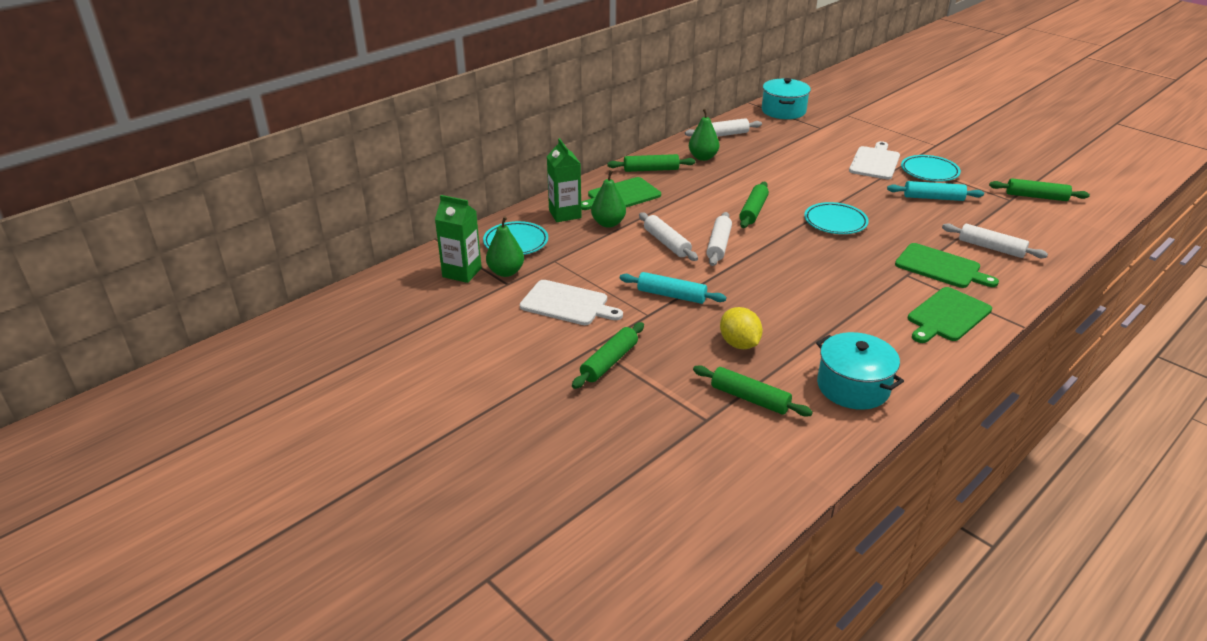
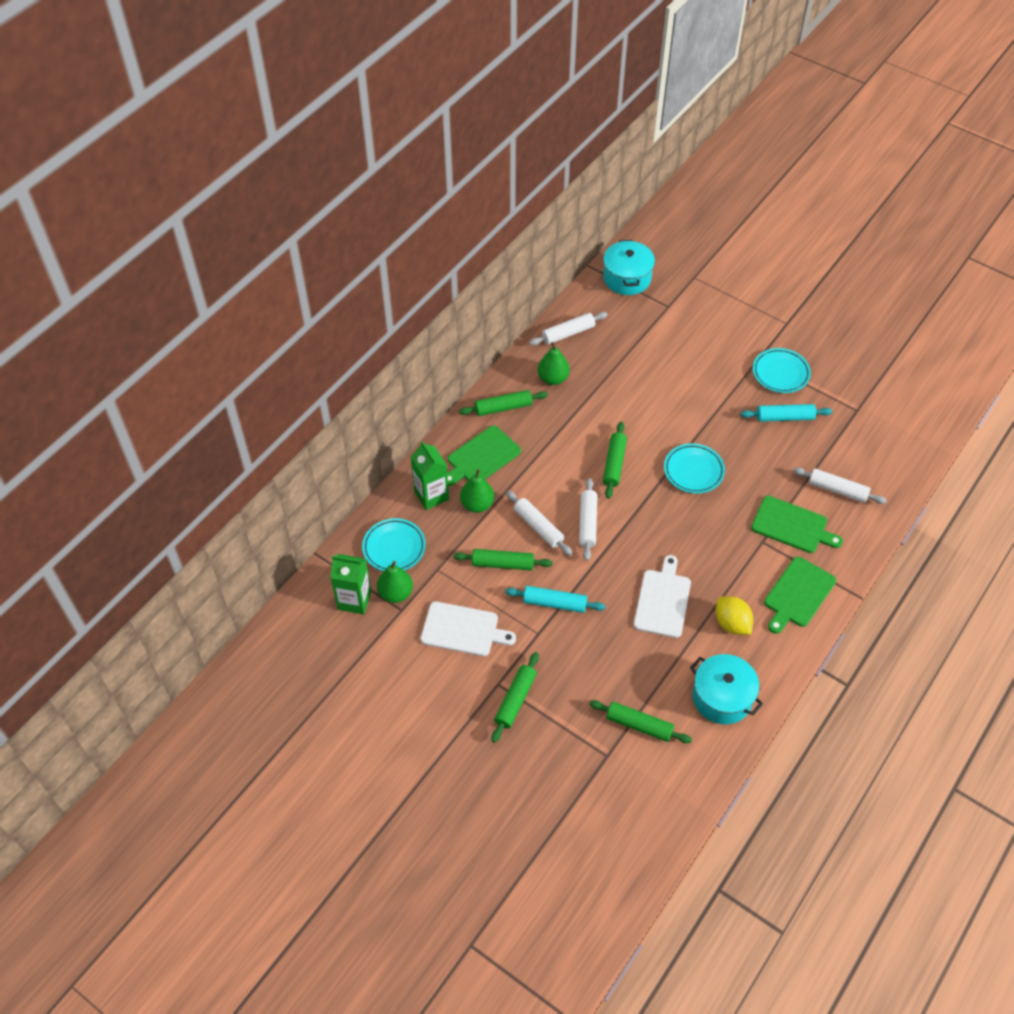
camera: 10 degrees left, 20 degrees up
yellow lemon [720,307,763,349] -> yellow lemon moved to [716,596,753,635]
white cutting board [849,141,900,179] -> white cutting board moved to [634,555,691,638]
green rolling pin [989,178,1090,201] -> green rolling pin moved to [454,549,553,571]

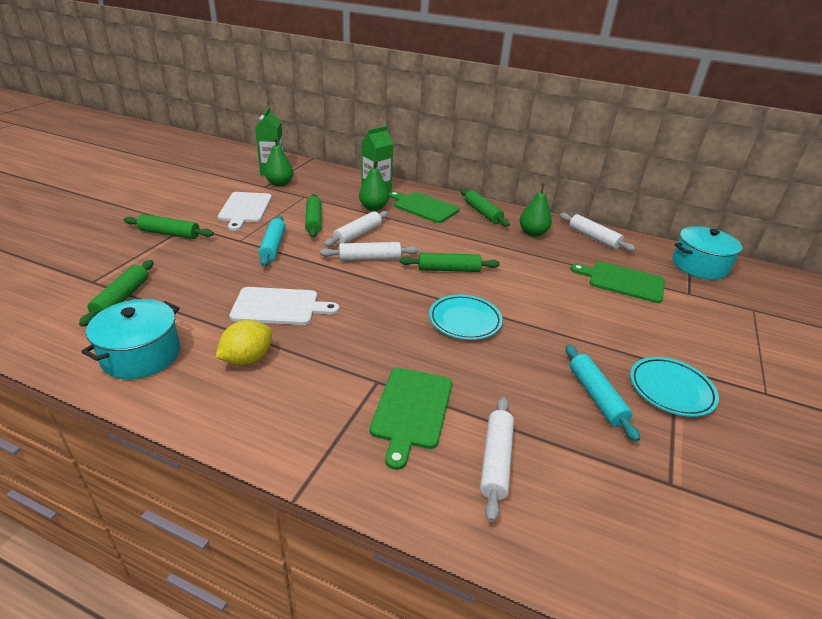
camera: 75 degrees right, 20 degrees down
turquoise plate [362,518,426,571] -> none
green cutting board [764,557,836,634] -> green cutting board moved to [570,261,665,303]

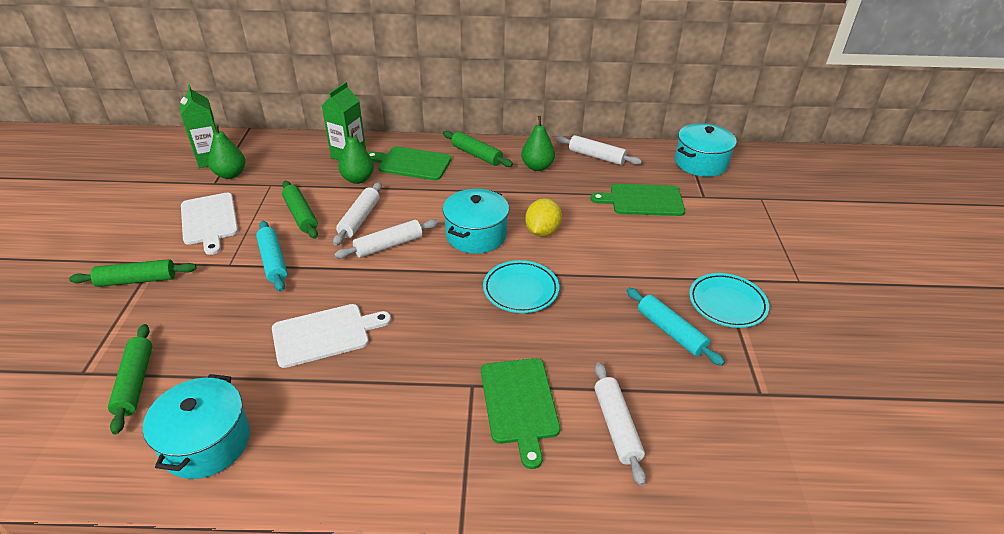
camera: 20 degrees left, 5 degrees up
yellow lemon [215,320,272,365] -> yellow lemon moved to [525,198,562,237]
green rolling pin [400,253,500,272] -> turquoise pot [443,189,509,254]

